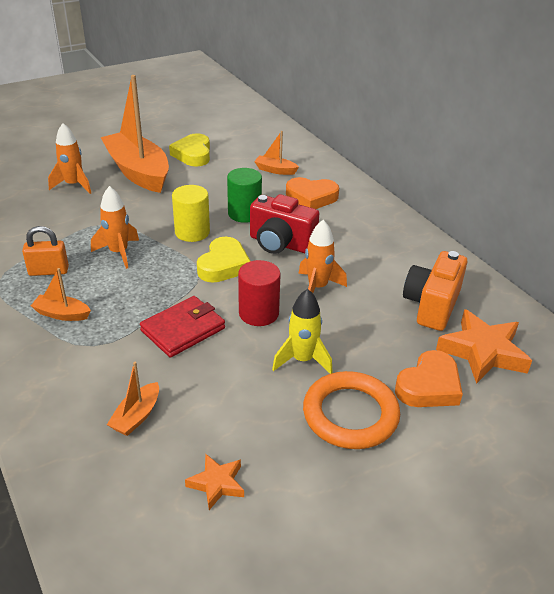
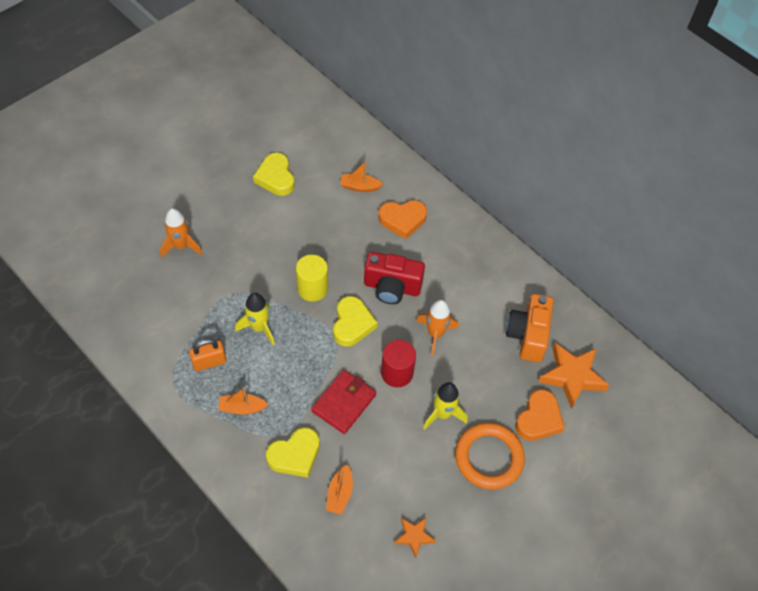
camera: 15 degrees left, 20 degrees up
orange rocket [91,186,139,269] -> yellow rocket [235,293,275,345]
orange boat [100,75,169,193] -> none
green cylinder [227,168,262,223] -> none
none -> yellow heart [266,427,320,478]

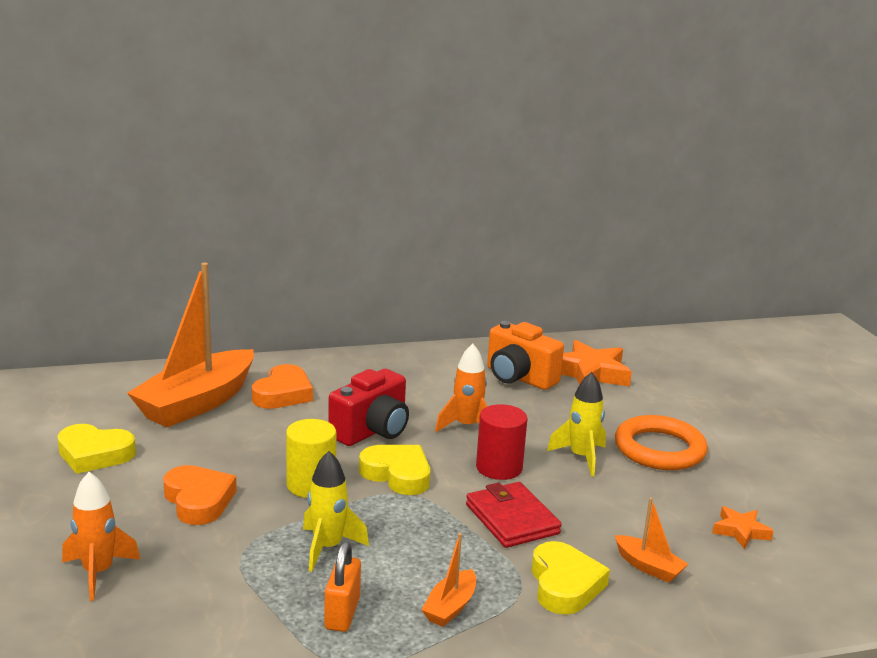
camera: 60 degrees left, 35 degrees down
orange boat [340,161,383,192] -> orange boat [127,263,254,428], size x2.34
orange heart [515,389,565,441] -> orange heart moved to [163,465,237,525]

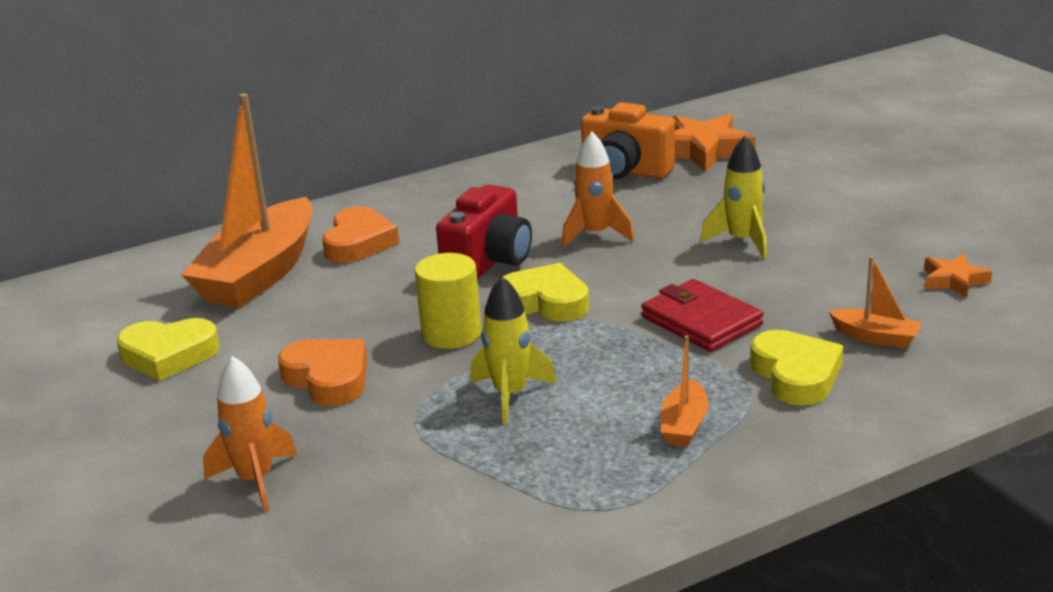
camera: 10 degrees left, 5 degrees up
orange padlock [324,541,361,632] -> none
red cylinder [476,404,527,480] -> none
orange ring [615,415,708,470] -> none

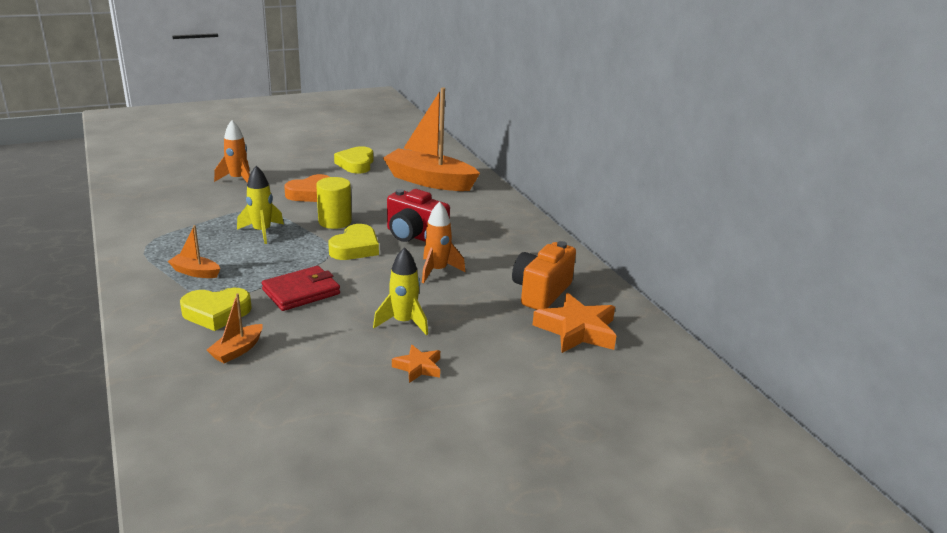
camera: 90 degrees right, 0 degrees up
orange heart [322,206,399,263] -> none
orange star [924,254,992,298] -> orange star moved to [392,345,440,383]

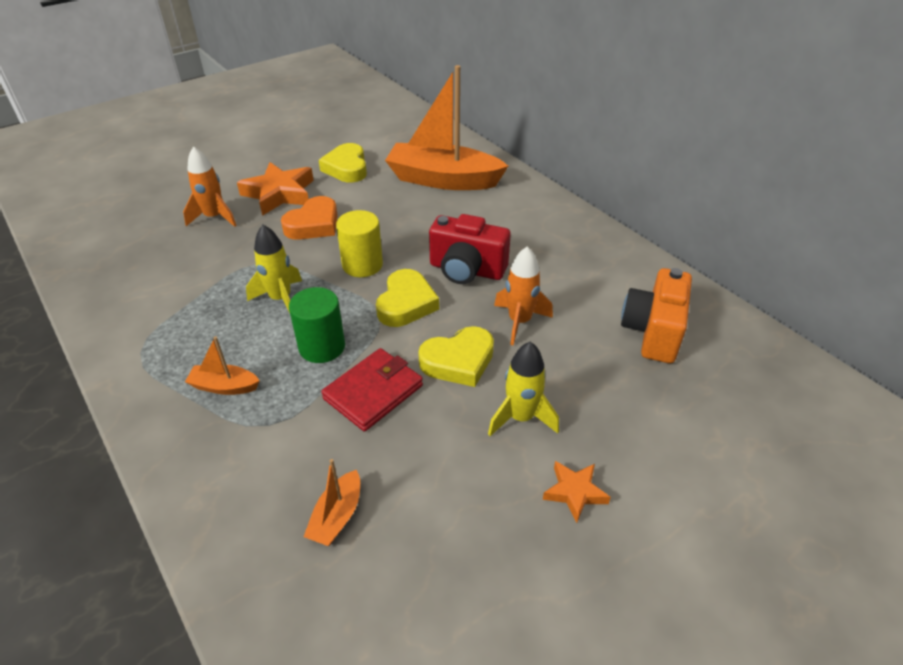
camera: 10 degrees left, 15 degrees up
yellow heart [180,288,252,331] -> yellow heart moved to [418,326,494,387]
orange star [533,293,617,353] -> orange star moved to [237,162,314,216]
none -> green cylinder [289,287,345,363]

